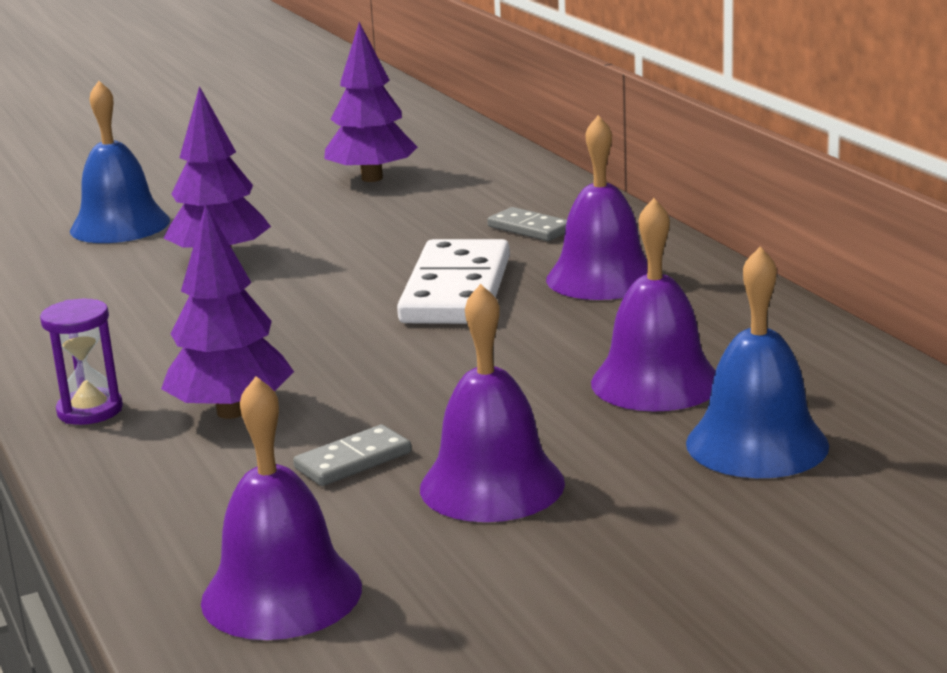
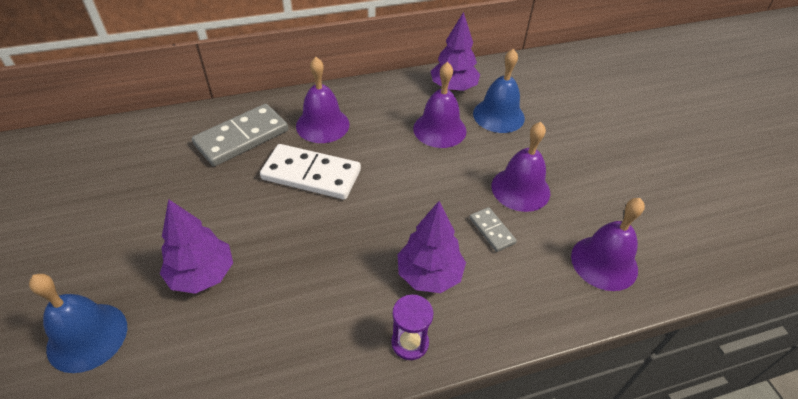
camera: 85 degrees left, 25 degrees up
purple tree [324,22,418,182] -> purple tree moved to [431,12,480,91]
grey domino [487,207,567,241] -> grey domino [192,104,288,166], size x2.00

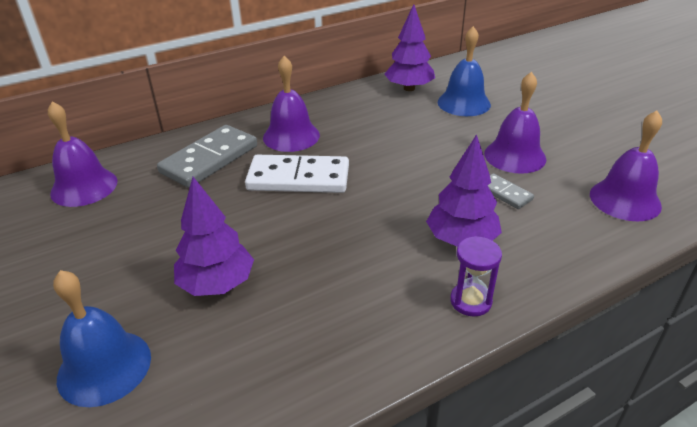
camera: 10 degrees left, 10 degrees down
purple bell [413,62,466,148] -> purple bell moved to [48,101,117,207]

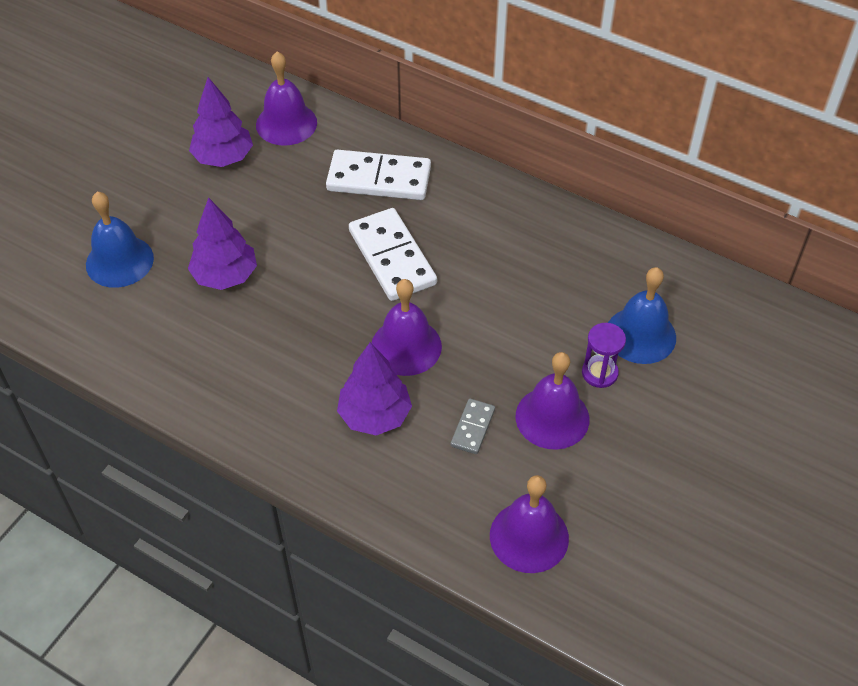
camera: 60 degrees right, 15 degrees up
grey domino [157,125,257,188] -> white domino [326,149,431,200]
purple bell [263,56,320,152] -> purple bell moved to [372,279,442,376]
purple tree [384,4,435,91] -> purple tree moved to [189,77,253,167]
purple hourglass [450,236,502,316] -> purple hourglass moved to [582,323,626,388]

